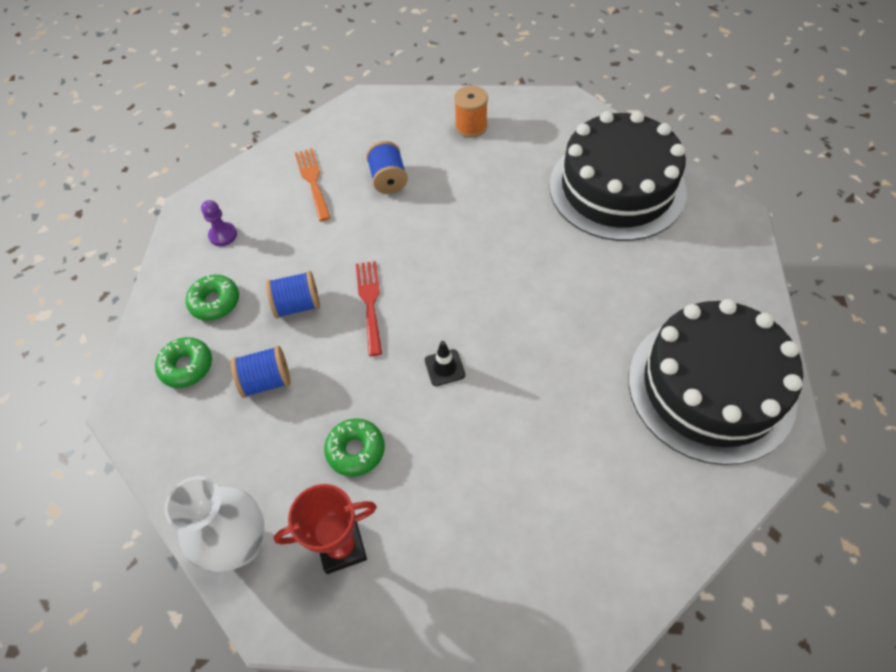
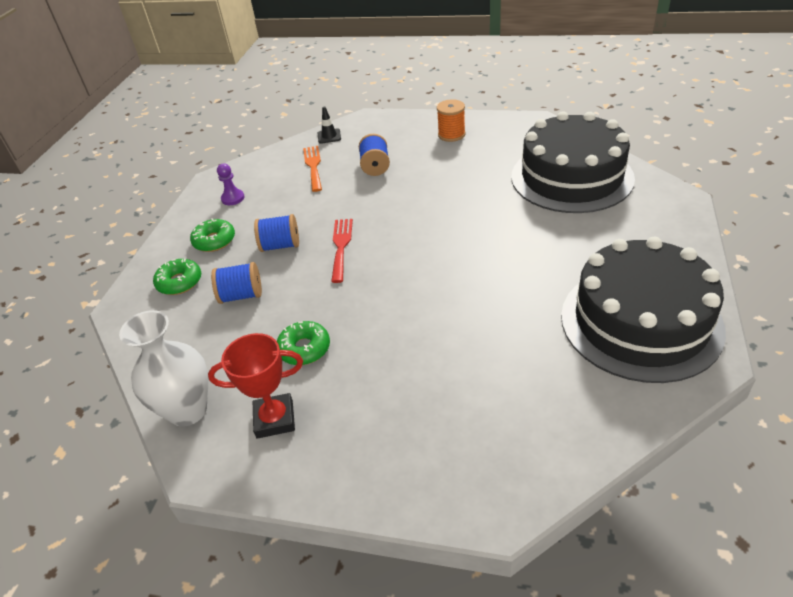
camera: 10 degrees right, 15 degrees down
black traffic cone [425,341,465,386] -> black traffic cone moved to [318,106,341,144]

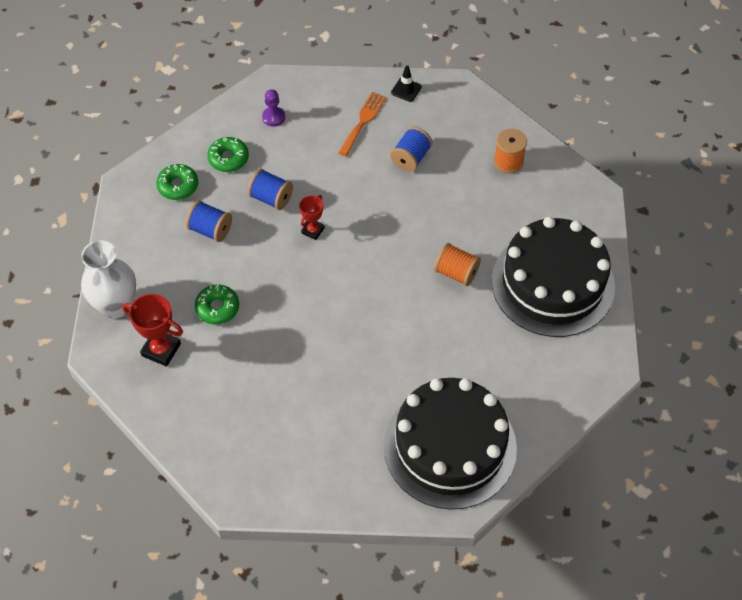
camera: 30 degrees right, 15 degrees up
red fork [331,219,353,283] -> red trophy [299,195,325,240]
none -> orange spool [434,243,481,286]

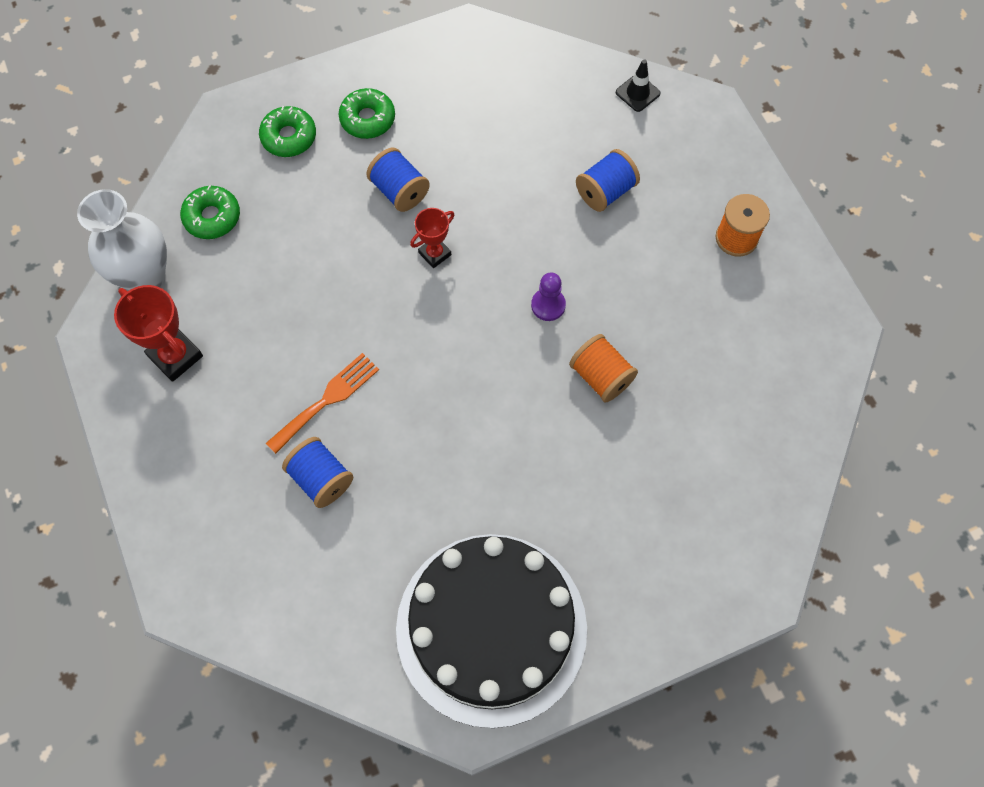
camera: 20 degrees right, 10 degrees up
blue spool [186,200,232,242] -> blue spool moved to [282,437,353,508]
green donut [195,285,239,324] -> green donut moved to [180,185,240,239]
purple pawn [262,89,285,127] -> purple pawn moved to [531,272,566,321]
orange fork [338,92,387,157] -> orange fork moved to [266,353,379,454]
black cake [492,217,615,337] -> none

